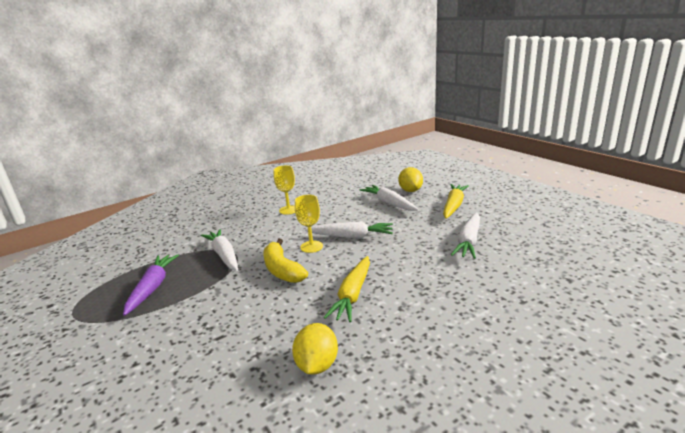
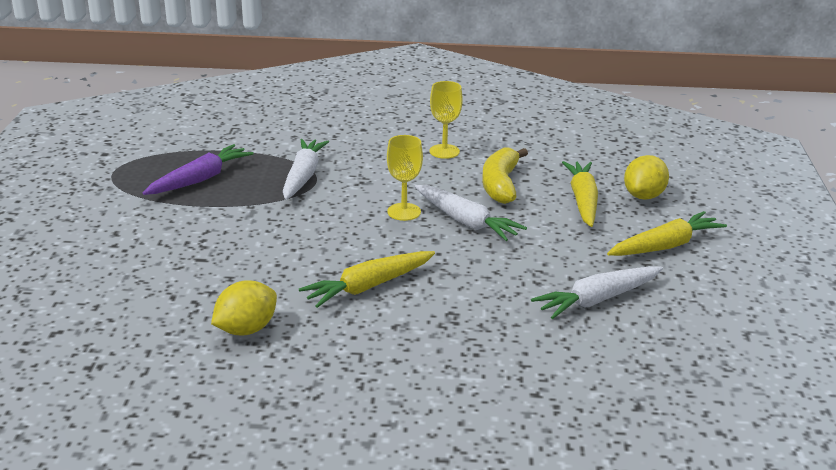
camera: 35 degrees right, 5 degrees up
yellow banana [263,239,308,283] -> yellow banana moved to [482,148,528,204]
white carrot [359,185,419,211] -> yellow carrot [562,161,598,227]

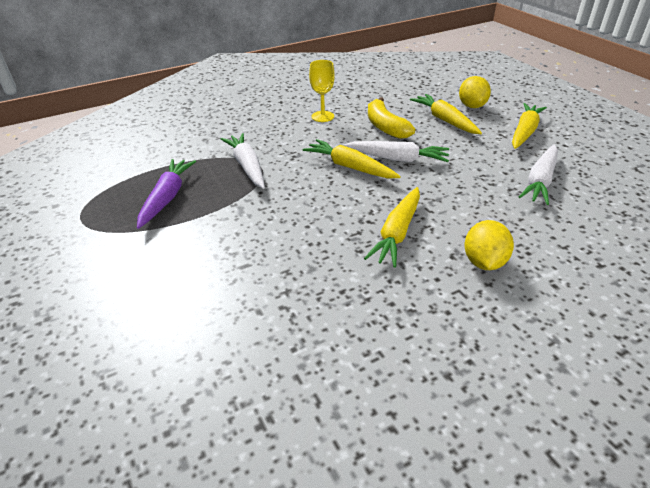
camera: 30 degrees left, 10 degrees up
yellow lemon [211,280,277,336] -> yellow lemon moved to [464,220,514,270]
yellow goblet [387,135,423,221] -> yellow carrot [302,139,401,178]

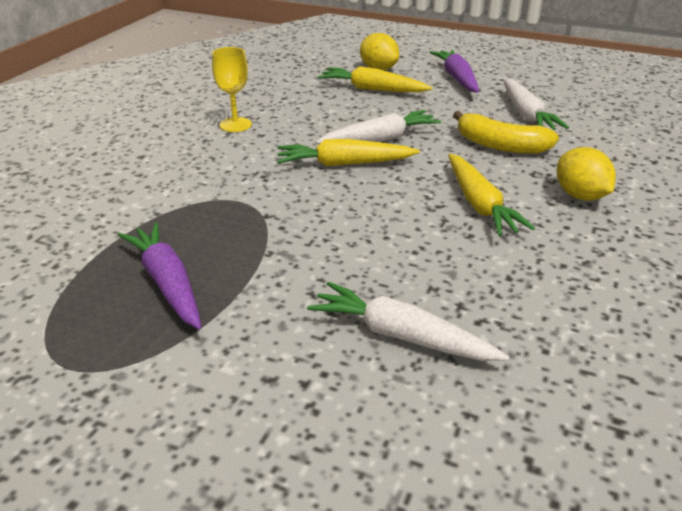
camera: 40 degrees left, 5 degrees down
white carrot [221,133,265,189] -> white carrot moved to [307,282,509,361]
yellow banana [368,97,415,139] -> yellow banana moved to [453,111,559,154]
yellow carrot [512,103,547,149] -> purple carrot [429,50,479,93]

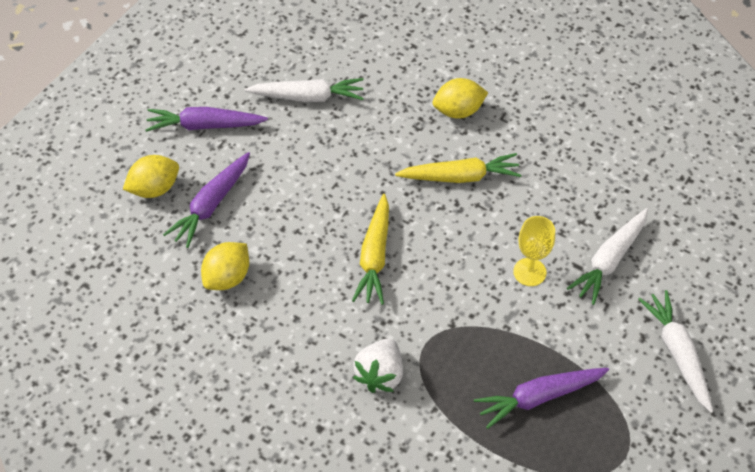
camera: 80 degrees left, 20 degrees up
yellow goblet [212,47,252,132] -> yellow goblet moved to [513,216,555,286]
white carrot [316,110,441,144] -> white carrot moved to [638,290,713,413]
yellow carrot [318,66,432,92] -> purple carrot [163,152,250,248]
yellow banana [453,111,559,154] -> none
none -> yellow lemon [201,242,249,290]
none -> white strawberry [353,338,403,393]

